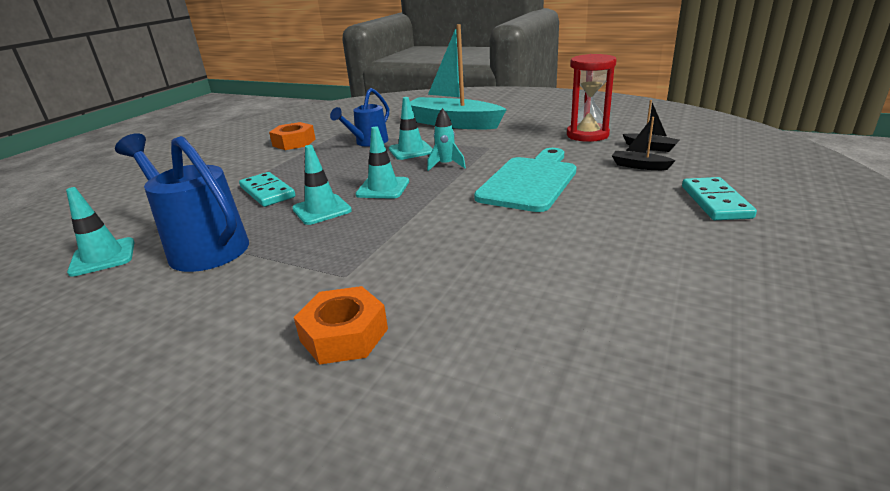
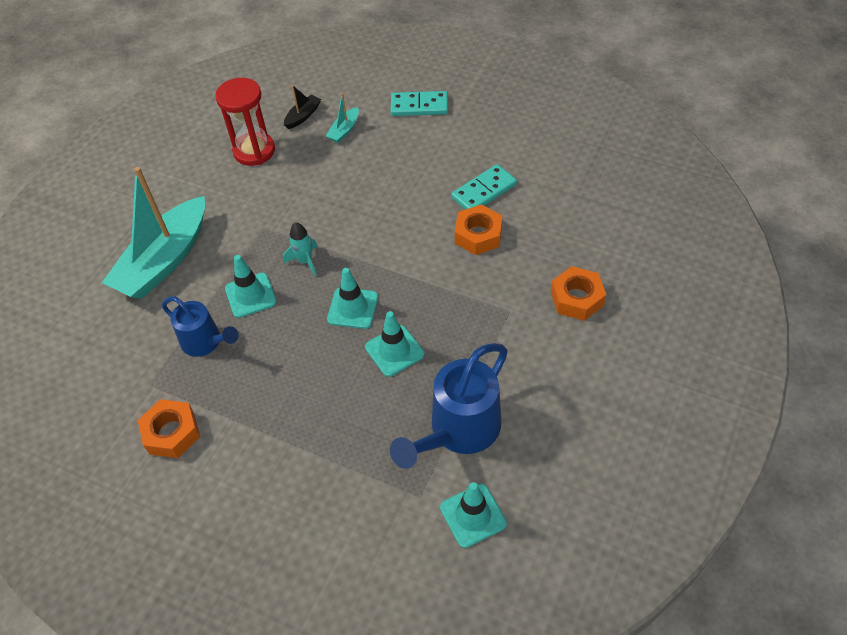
camera: 90 degrees left, 25 degrees up
turquoise domino [239,172,295,207] -> turquoise domino moved to [451,164,517,210]
turquoise cutting board [474,148,576,212] -> none
black boat [612,117,676,170] -> turquoise boat [326,93,359,143]
none -> orange nut [455,204,502,255]

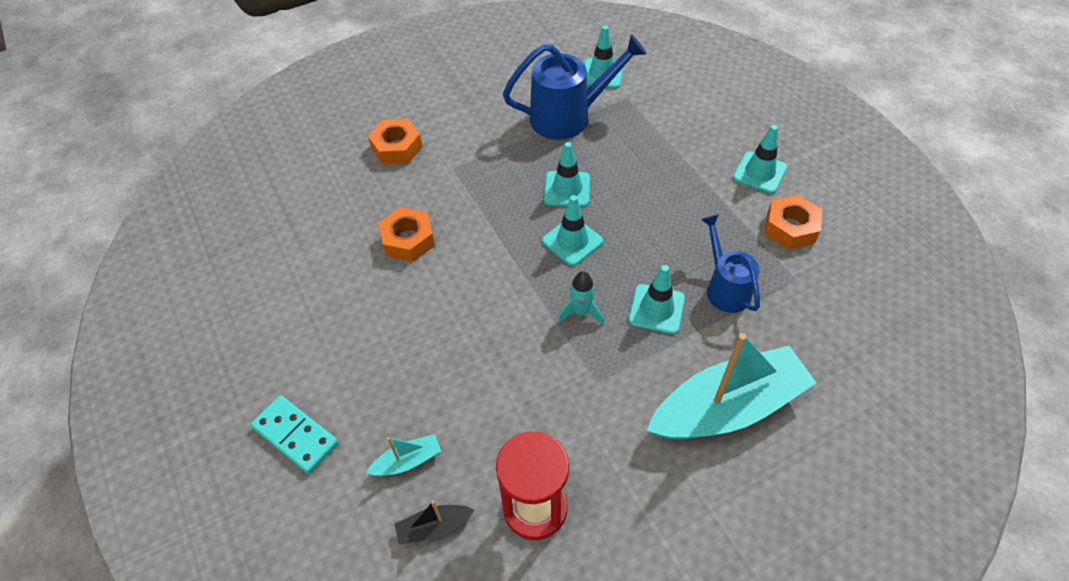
camera: 145 degrees left, 0 degrees up
turquoise domino [451,164,517,210] -> none
none -> turquoise traffic cone [733,125,787,194]

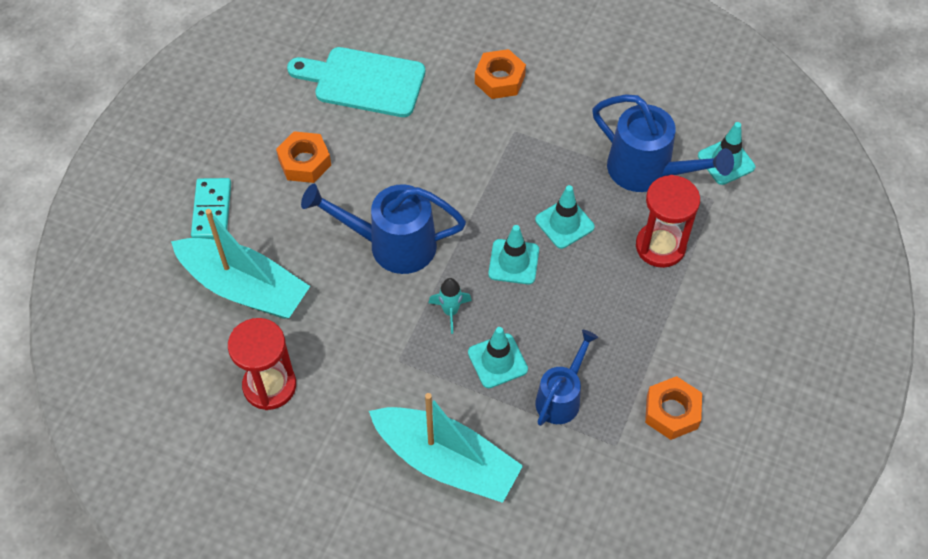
camera: 50 degrees right, 5 degrees up
turquoise boat [366,434,441,476] -> turquoise boat [171,209,310,319], size x2.41
orange nut [379,207,435,262] -> orange nut moved to [276,131,331,183]
black boat [395,500,474,544] -> none
turquoise traffic cone [733,125,787,194] -> none
none -> turquoise cutting board [287,47,425,117]
none -> blue watering can [301,184,466,274]
none -> red hourglass [636,175,700,268]

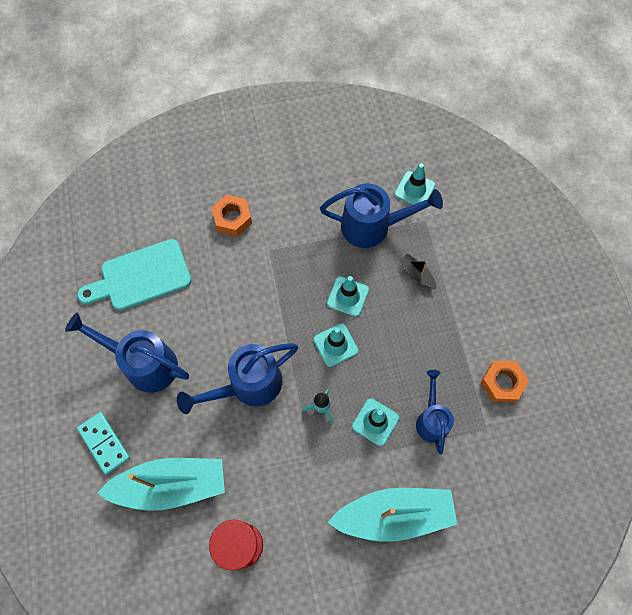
camera: 35 degrees left, 10 degrees up
orange nut [276,131,331,183] -> blue watering can [65,313,189,393]
red hourglass [636,175,700,268] -> black boat [400,254,436,288]

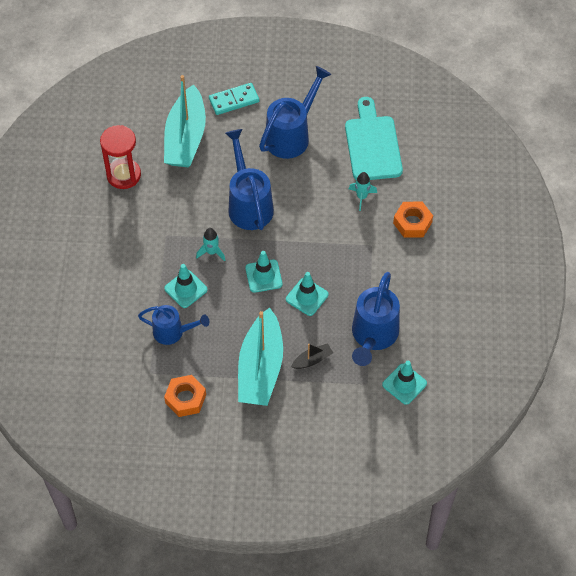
camera: 105 degrees right, 10 degrees down
turquoise boat [328,488,457,542] -> turquoise boat moved to [238,308,283,406]
none -> turquoise rocket [349,172,377,211]

